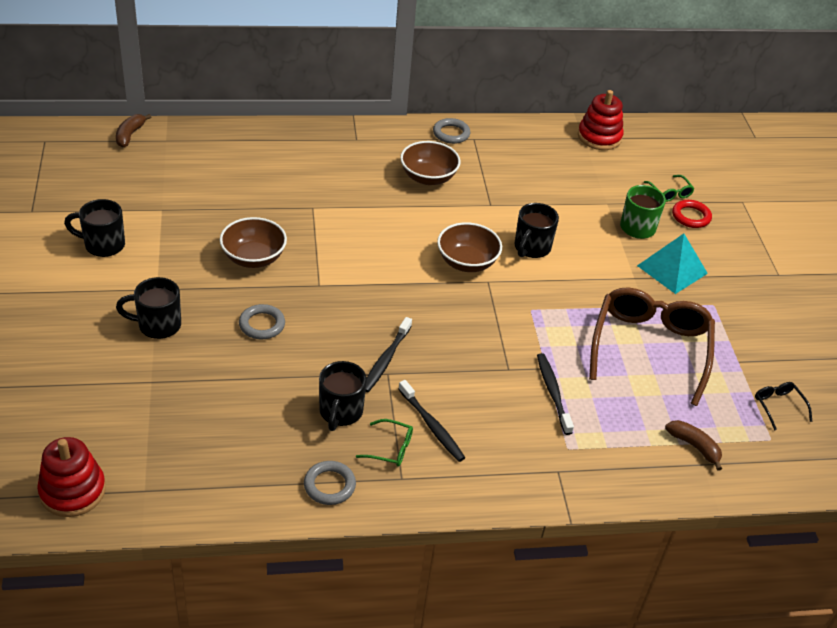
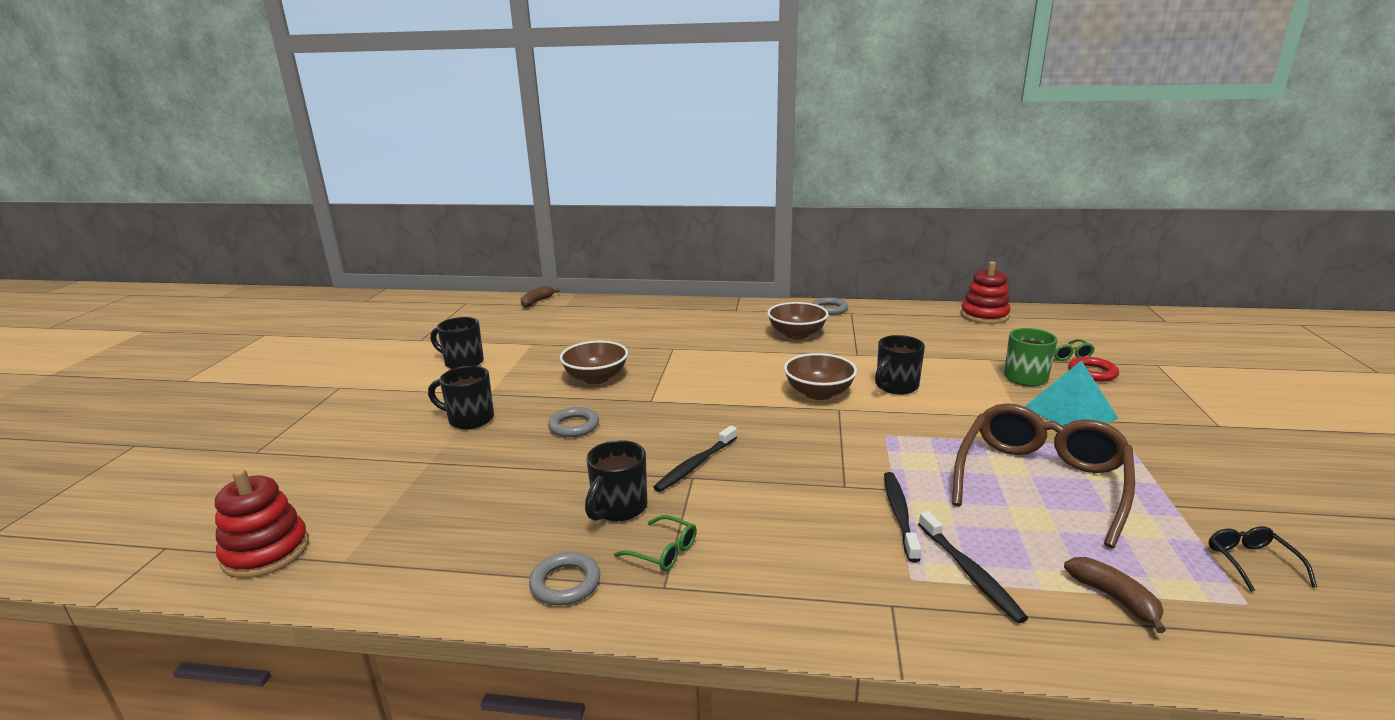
camera: 20 degrees right, 20 degrees down
black toothbrush [398,380,465,462] -> black toothbrush moved to [918,511,1028,623]

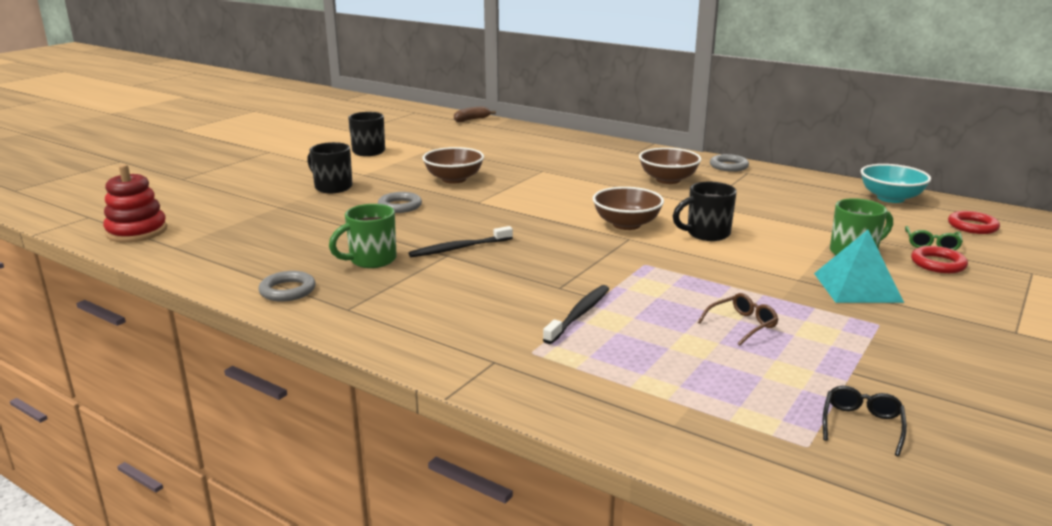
camera: 25 degrees right, 0 degrees up
black mug [585,440,647,522] -> green mug [329,204,397,268]
green glasses [614,515,697,571] -> none
black toothbrush [918,511,1028,623] -> none
brown glasses [952,403,1135,548] -> brown glasses [698,293,779,346], size x0.40
red stacking toy [961,261,1010,324] -> turquoise bowl [861,164,931,203]
brown banana [1064,557,1166,633] -> none
none -> red ring [948,211,1000,234]

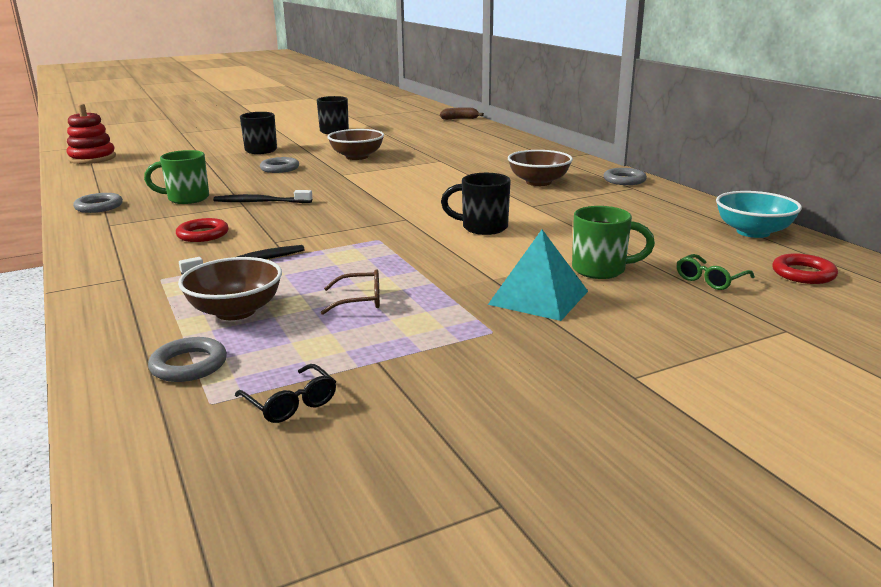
camera: 30 degrees right, 0 degrees up
brown bowl [593,187,664,230] -> brown bowl moved to [178,257,282,320]
black glasses [823,386,907,456] -> black glasses turned 90 degrees clockwise [235,364,336,423]
red ring [911,246,968,273] -> red ring moved to [176,218,229,242]
none -> grey ring [148,337,227,382]

